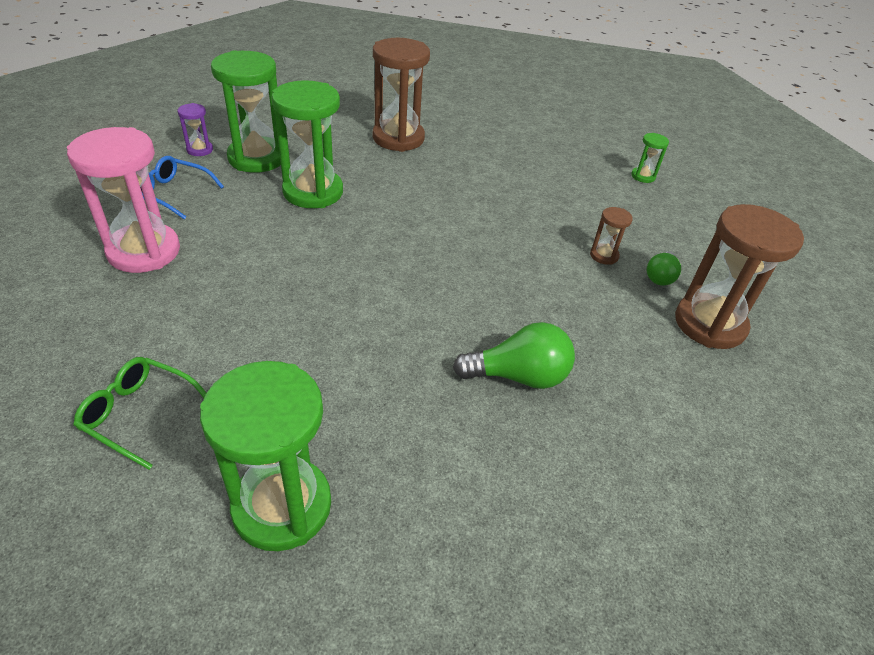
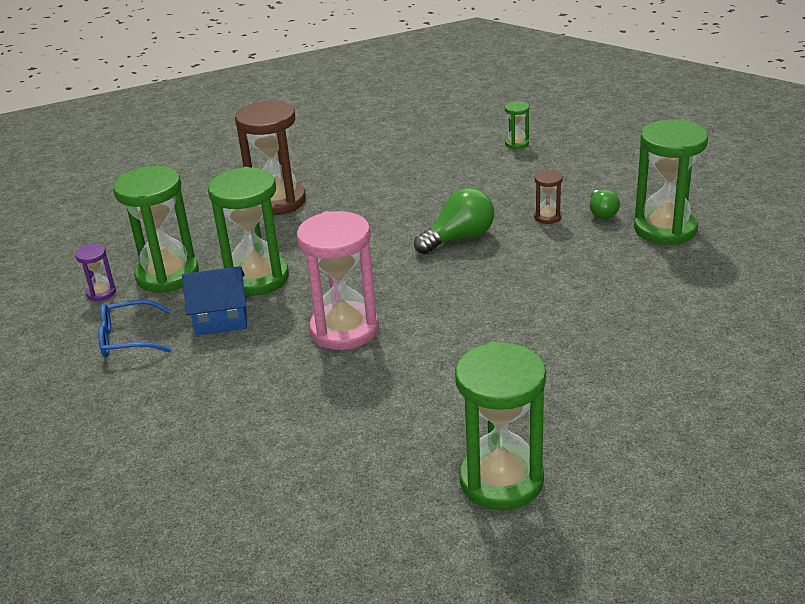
camera: 25 degrees left, 10 degrees down
pink hourglass [67,127,180,273] -> pink hourglass moved to [297,211,379,350]
green glasses [73,357,206,470] -> none
green light bulb [453,322,575,389] -> green light bulb moved to [414,188,494,254]
brown hourglass [675,204,804,349] -> green hourglass [634,119,708,245]
none -> blue house [182,266,247,336]

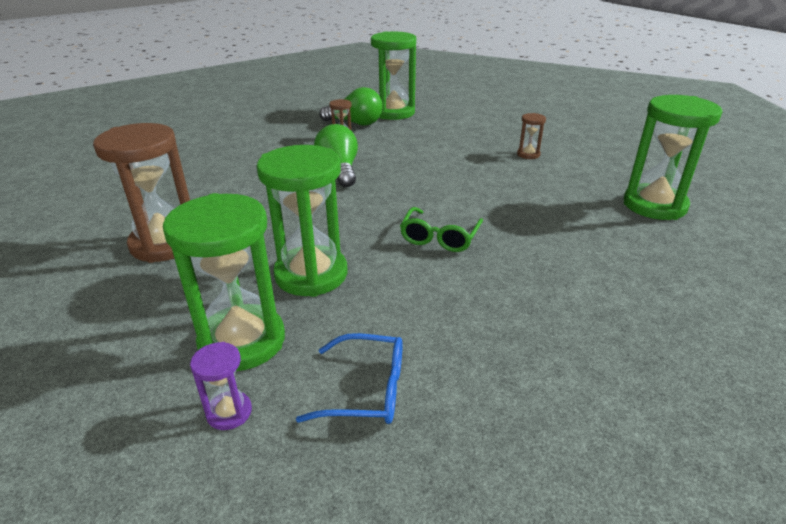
camera: 75 degrees left, 0 degrees up
blue glasses [98,300,172,357] -> blue glasses turned 90 degrees counterclockwise [296,333,403,424]
blue house [182,266,247,336] -> none
pink hourglass [297,211,379,350] -> green glasses [400,207,483,252]
green hourglass [505,101,529,149] -> none
green light bulb [590,189,620,219] -> green light bulb [319,87,383,126], size x1.67
none -> brown hourglass [517,113,546,159]

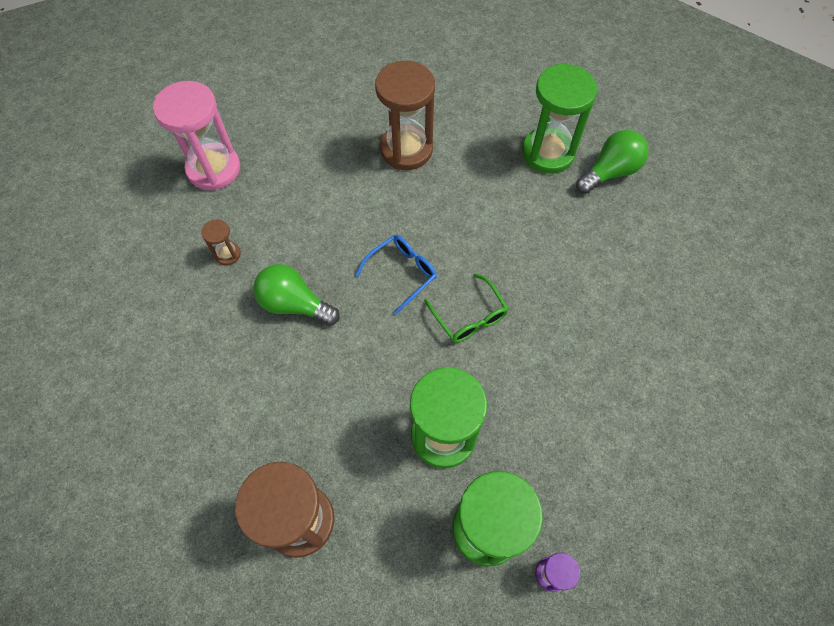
camera: 50 degrees left, 30 degrees up
blue glasses [296,333,403,424] -> blue glasses moved to [355,235,437,315]
green light bulb [319,87,383,126] -> green light bulb moved to [576,130,649,194]
green hourglass [371,32,416,120] -> pink hourglass [153,81,240,190]
brown hourglass [517,113,546,159] -> brown hourglass [375,61,435,170], size x2.21

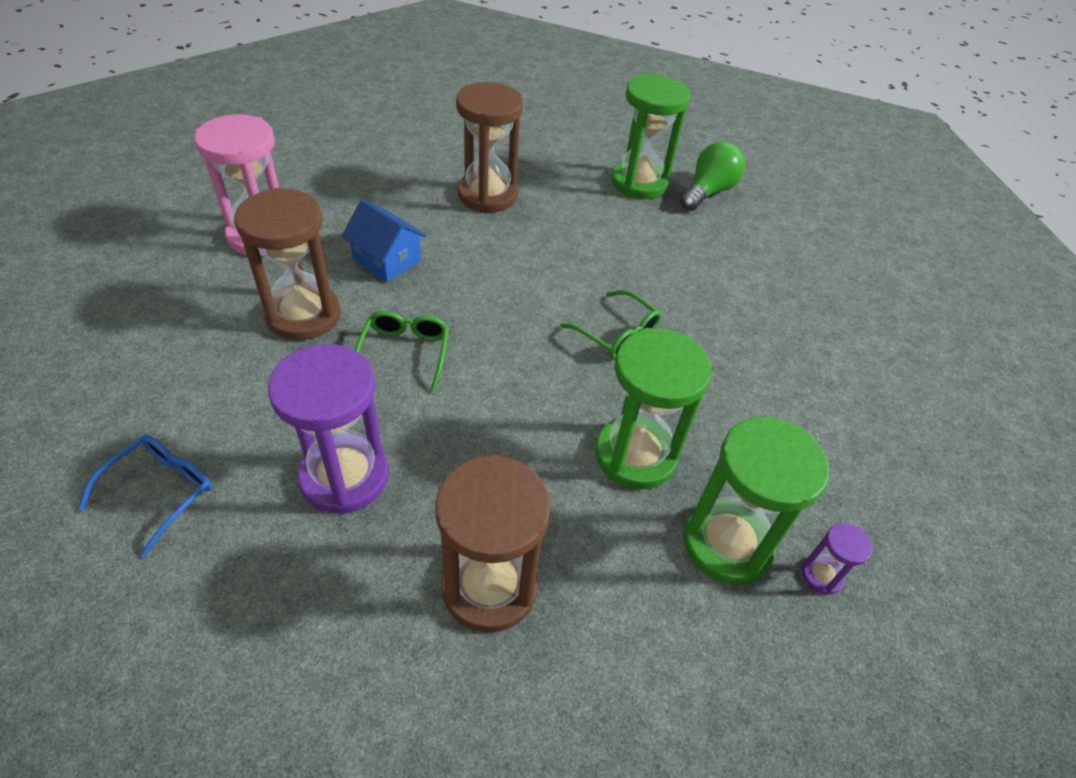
camera: 20 degrees left, 15 degrees down
brown hourglass [201,219,241,266] -> brown hourglass [234,188,341,340], size x2.21
green light bulb [253,264,340,326] -> green glasses [355,311,449,392]
blue glasses [355,235,437,315] -> blue glasses moved to [78,435,212,557]
none -> purple hourglass [268,344,389,514]
none -> blue house [342,199,426,282]

